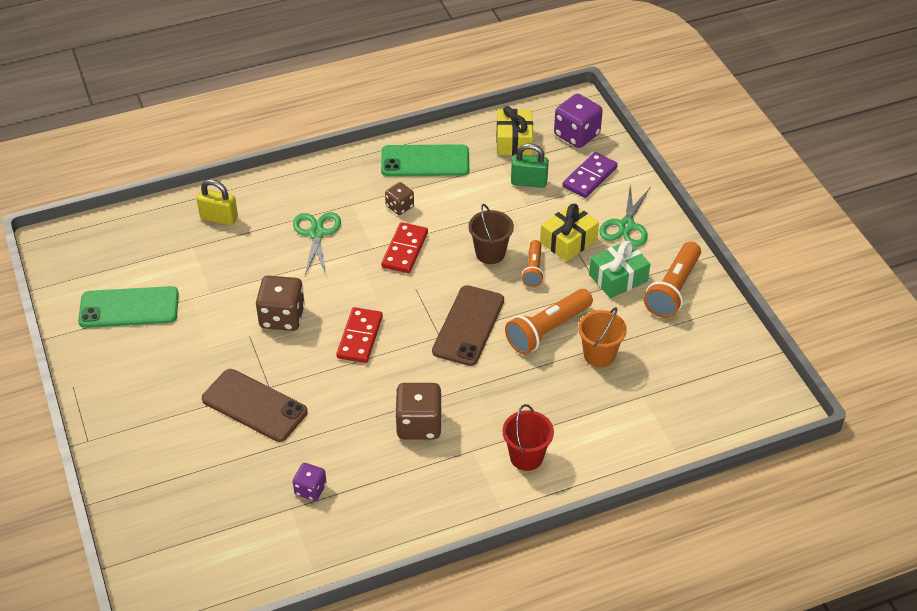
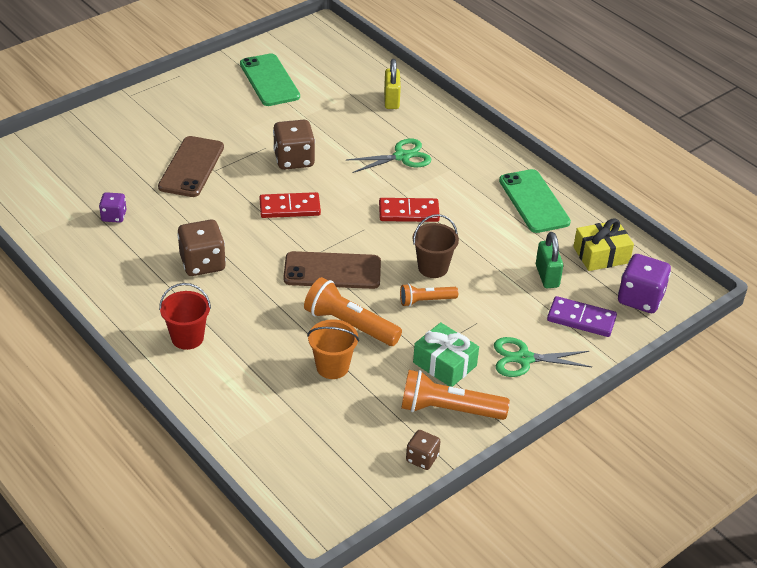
camera: 70 degrees right, 5 degrees down
brown dice [385,182,414,215] -> brown dice moved to [406,430,440,470]
yellow gift [540,203,599,262] -> none

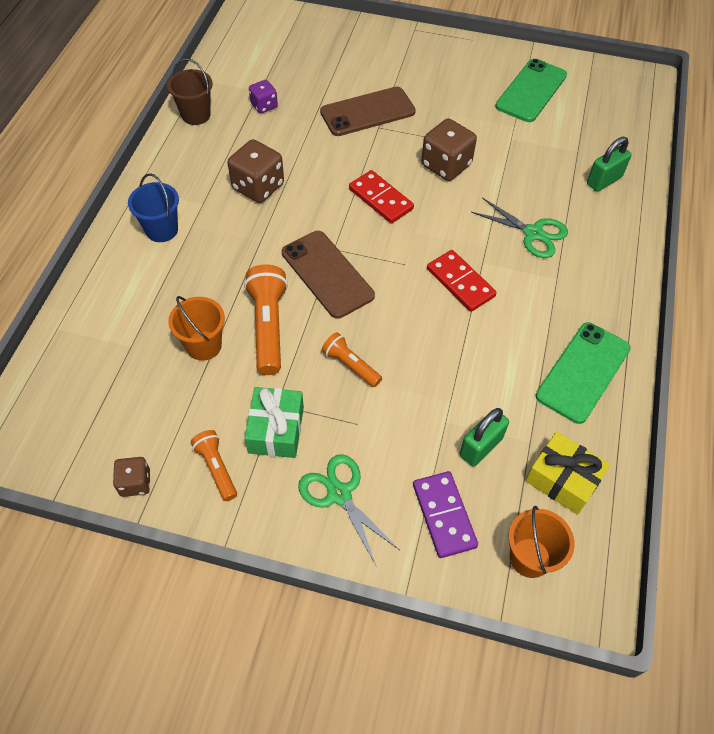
camera: 55 degrees right, 15 degrees up
red bucket [159,283,211,350] -> blue bucket [128,173,179,242]
yellow padlock [384,59,401,109] -> green padlock [587,137,632,192]
orange flashlight [401,370,510,420] -> orange flashlight [191,430,237,501], size x0.59
brown bucket [412,214,459,278] -> brown bucket moved to [167,58,213,125]
purple dice [618,254,671,313] -> orange bucket [508,506,575,578]

